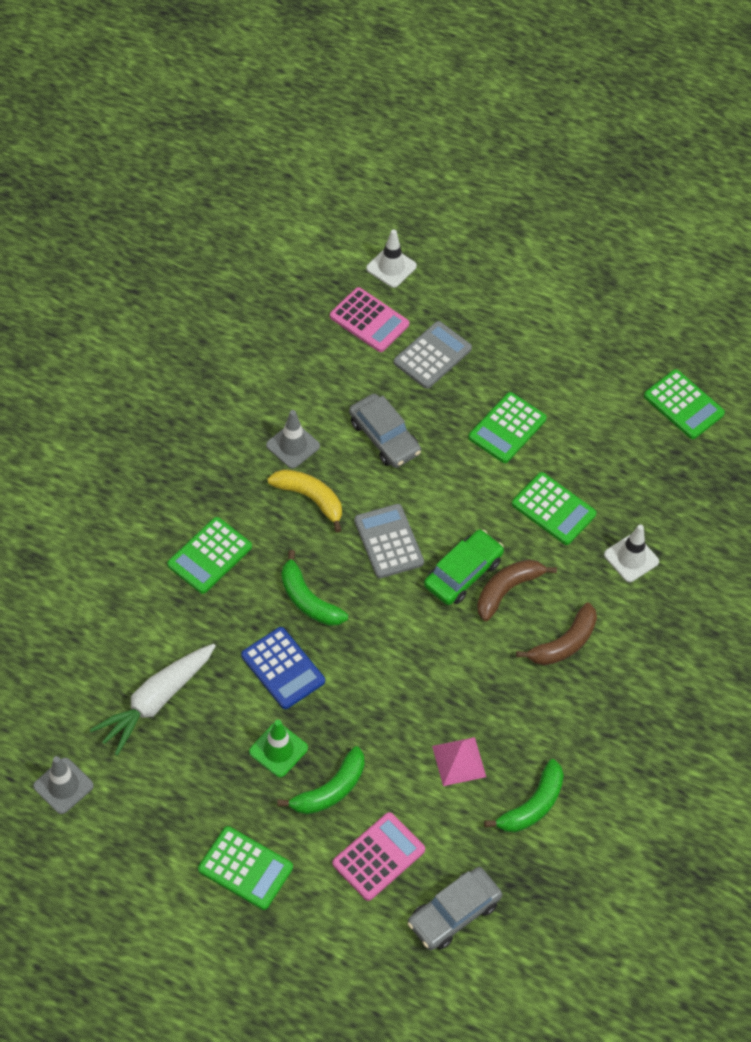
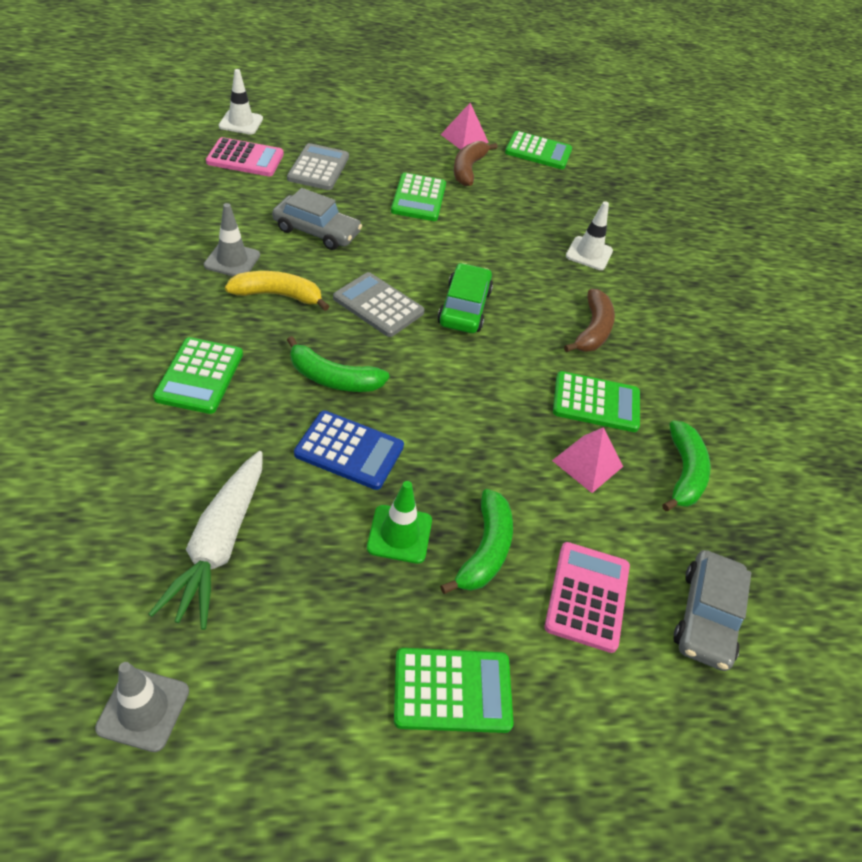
camera: 35 degrees left, 10 degrees down
brown banana [477,559,557,621] -> brown banana moved to [454,141,498,186]
green calculator [512,472,597,545] -> green calculator moved to [553,371,640,432]
none -> pink pyramid [440,103,489,150]

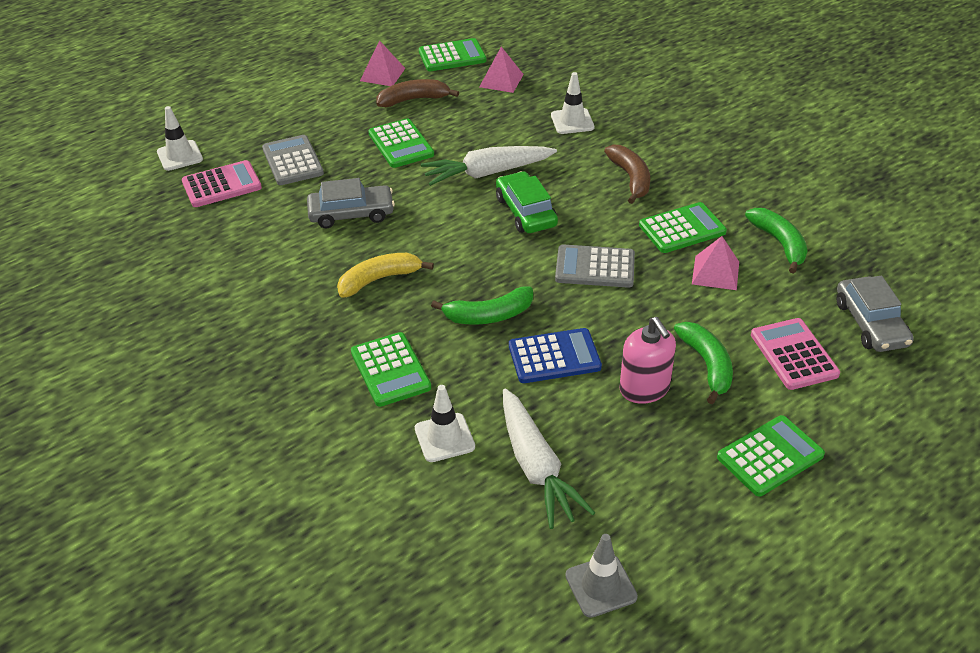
camera: 25 degrees left, 5 degrees down
grey traffic cone [204,203,260,277] -> none
grey calculator [333,272,425,337] -> grey calculator moved to [555,244,635,288]
green traffic cone [367,481,432,564] -> pink soap dispenser [619,317,676,404]
brown banana [454,141,498,186] -> brown banana turned 90 degrees clockwise [376,79,459,107]
none -> white traffic cone [415,385,475,462]
none -> white carrot [421,146,557,186]
none -> pink pyramid [479,47,524,93]

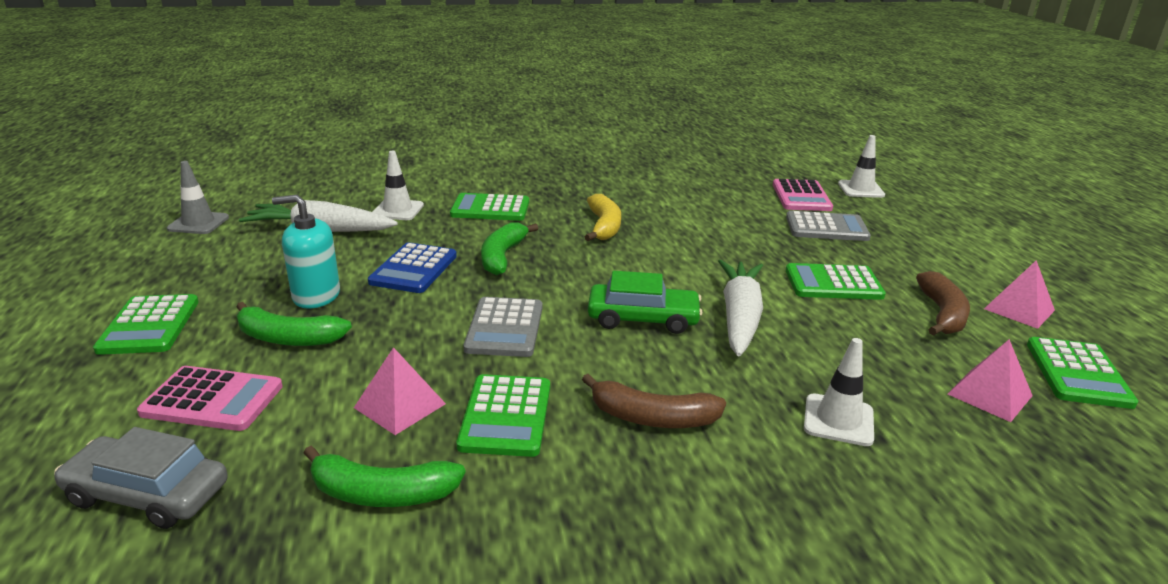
camera: 115 degrees right, 15 degrees down
grey car [307,178,395,228] -> none
grey calculator [555,244,635,288] -> grey calculator turned 150 degrees clockwise [464,297,542,357]
pink soap dispenser [619,317,676,404] -> turquoise soap dispenser [272,195,340,309]

